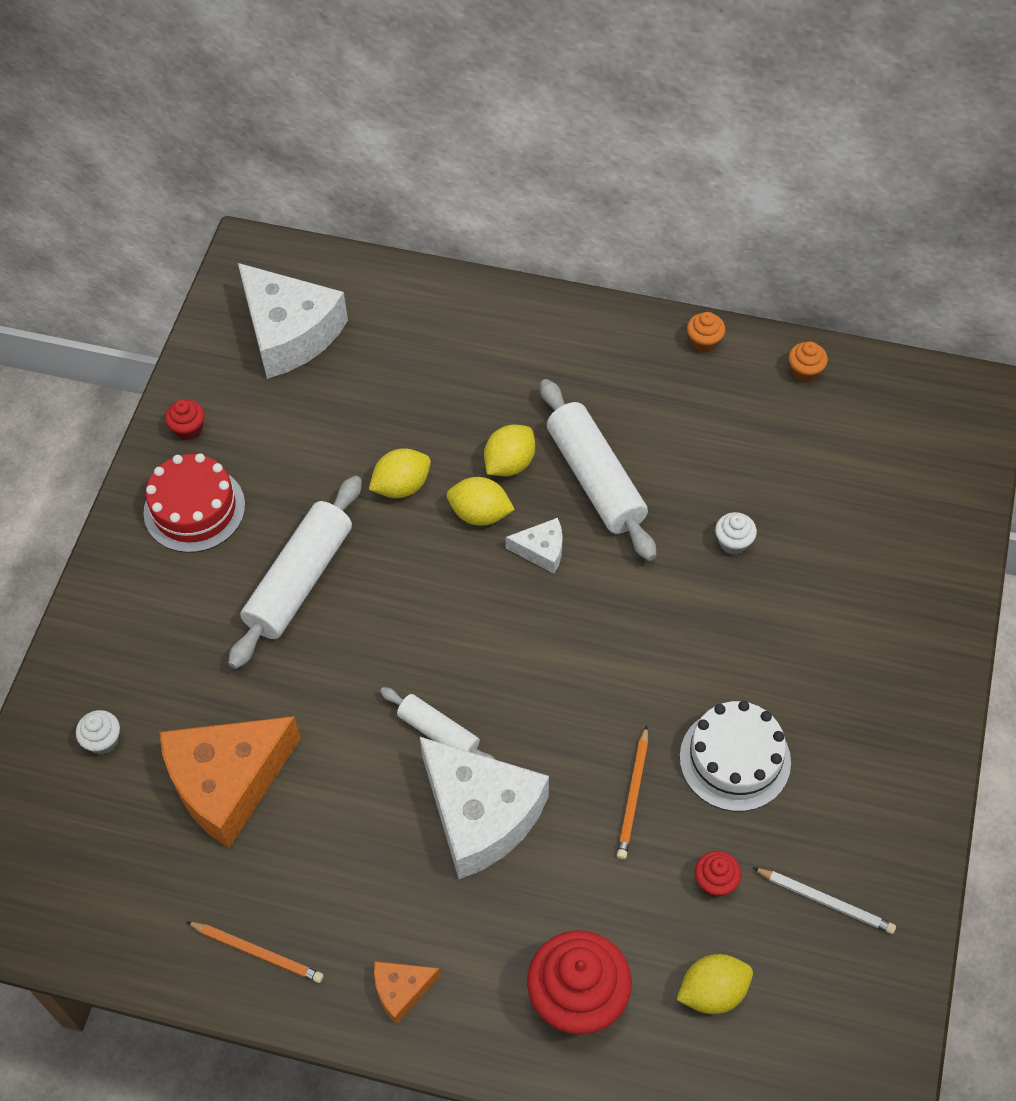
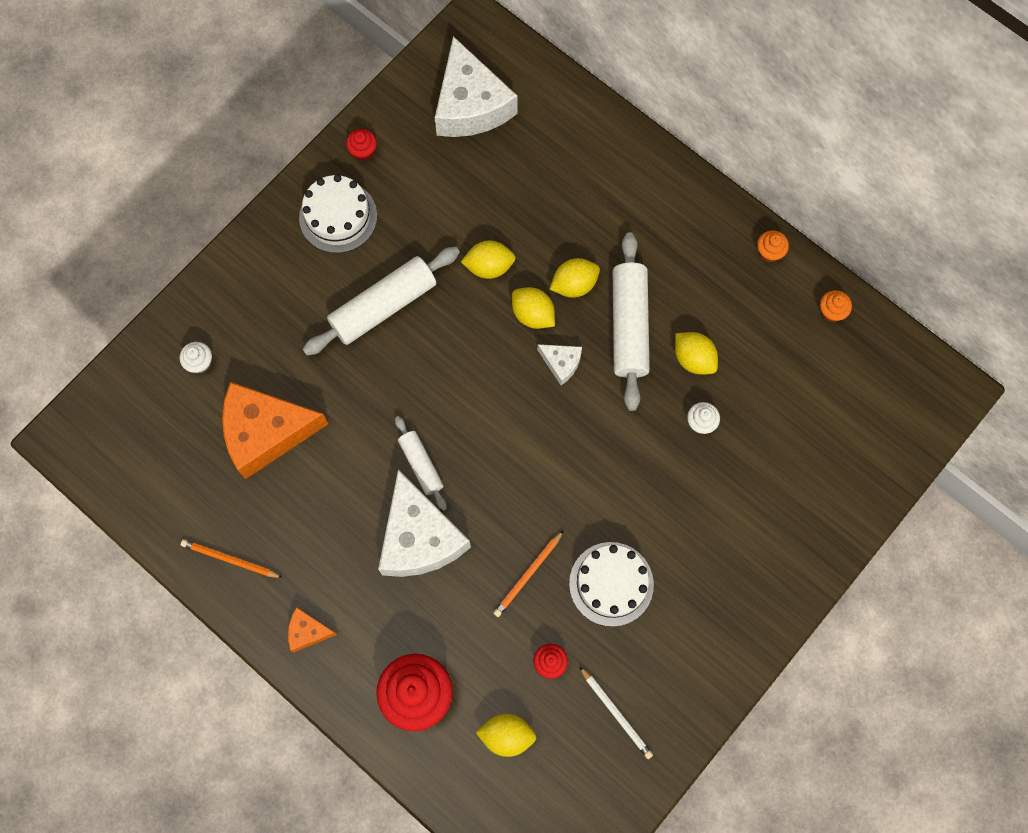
camera: 25 degrees right, 15 degrees up
red cake [143,453,245,553] -> white cake [299,175,377,253]
orange pencil [186,921,324,983] -> orange pencil turned 150 degrees clockwise [181,539,283,578]
none -> yellow lemon [675,332,718,375]

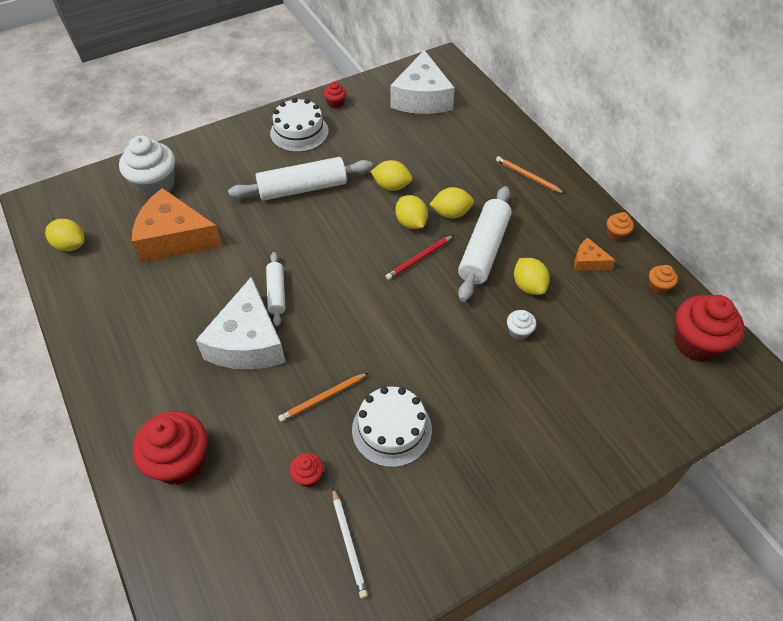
camera: 20 degrees right, 20 degrees down
white cupcake [180,342,212,373] -> white cupcake [119,135,175,198], size x2.15
orange pencil [181,539,283,578] -> orange pencil moved to [496,156,565,194]
orange cheese [288,607,338,652] -> orange cheese moved to [574,238,616,271]
yellow lemon [476,714,536,757] -> yellow lemon moved to [45,219,85,251]
white cheese [537,344,582,385] -> red pencil [386,235,454,280]
none -> red cupcake [674,295,744,362]

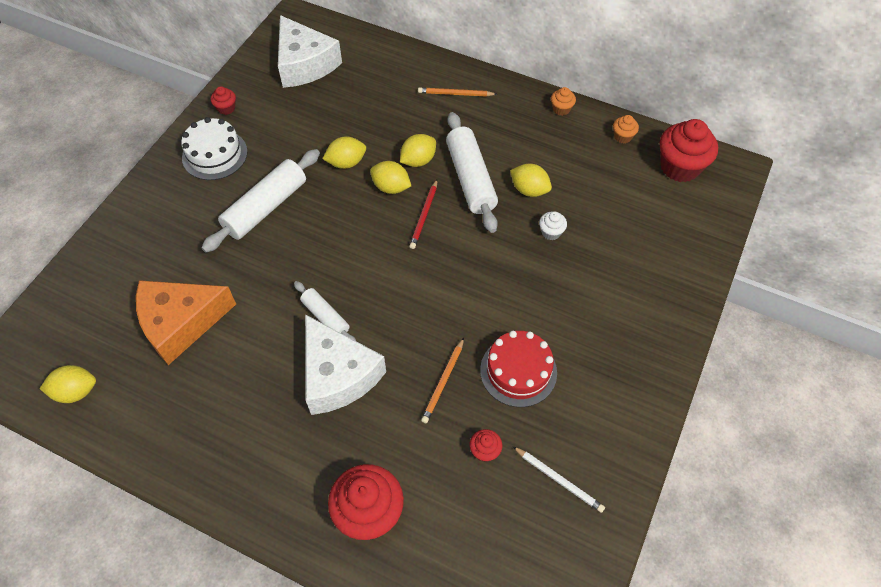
camera: 35 degrees left, 5 degrees up
white cupcake [119,135,175,198] -> none
white cake [352,387,432,467] -> red cake [480,331,557,407]
orange cheese [574,238,616,271] -> none

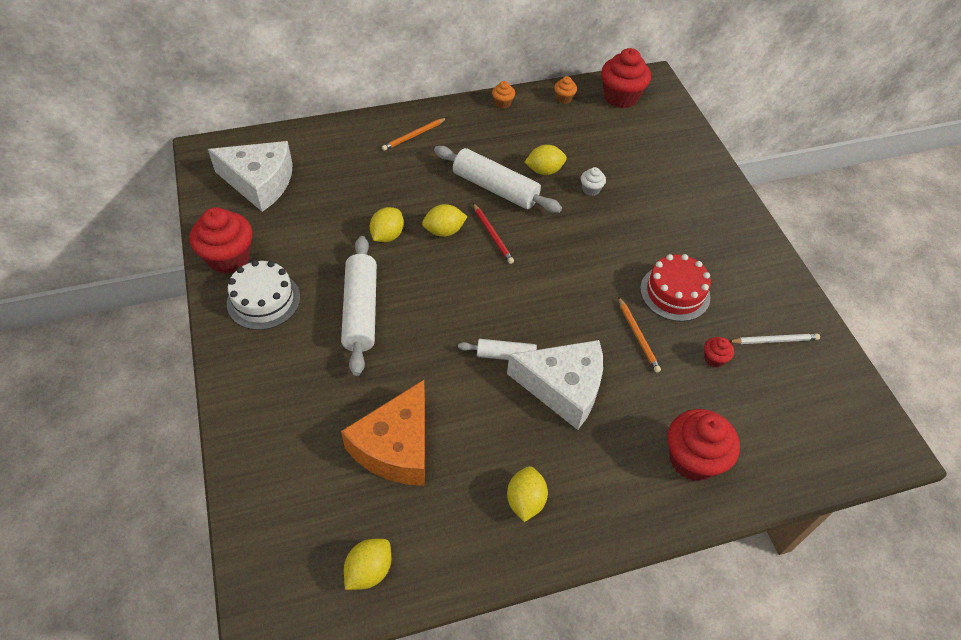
camera: 45 degrees left, 5 degrees down
red cupcake [211,86,236,115] -> red cupcake [190,207,252,274], size x2.15
yellow lemon [400,134,436,167] -> yellow lemon moved to [507,466,548,522]

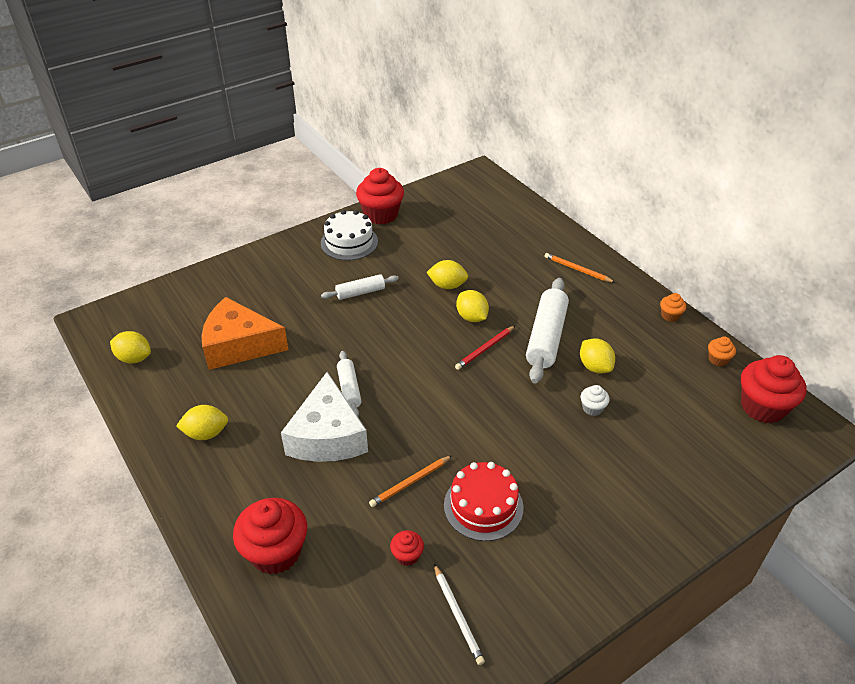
camera: 75 degrees right, 10 degrees down
white cheese [208,141,293,212] -> none
white rolling pin [341,236,377,376] -> white rolling pin [321,274,399,300], size x0.56

